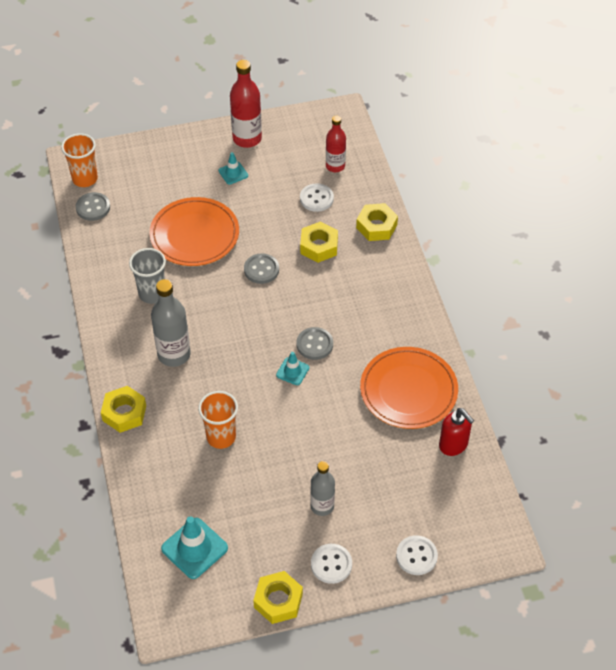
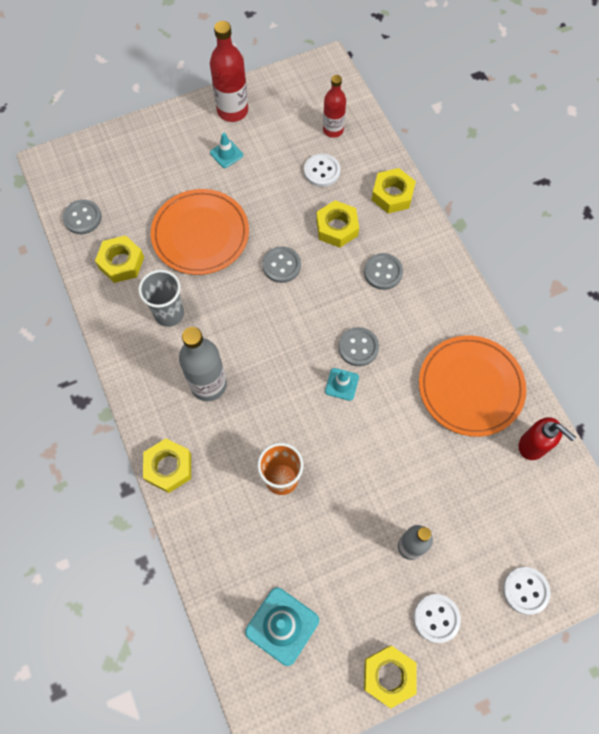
camera: 10 degrees left, 15 degrees up
orange cup [61,133,98,187] -> none
none -> yellow nut [95,235,144,283]
none -> grey button [364,253,403,290]

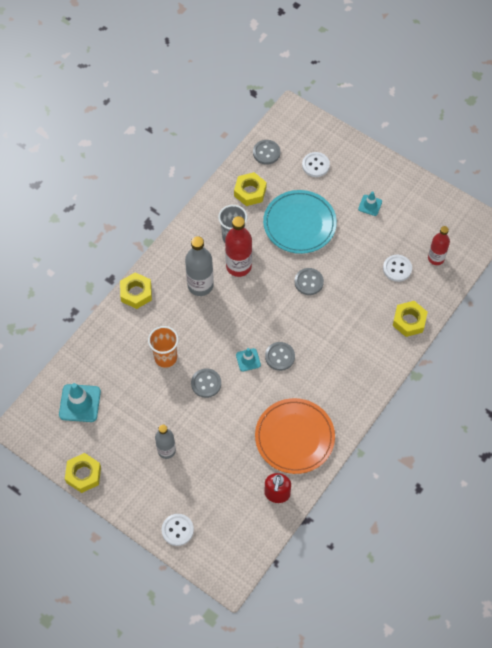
camera: 60 degrees right, 5 degrees down
orange plate [151,189,249,275] -> turquoise plate [263,190,337,254]
red bottle [210,21,248,122] -> red bottle moved to [225,216,252,277]
yellow nut [316,200,359,248] -> none
grey button [364,253,403,290] -> grey button moved to [191,368,221,398]
white button [414,594,461,643] -> white button moved to [302,152,330,177]

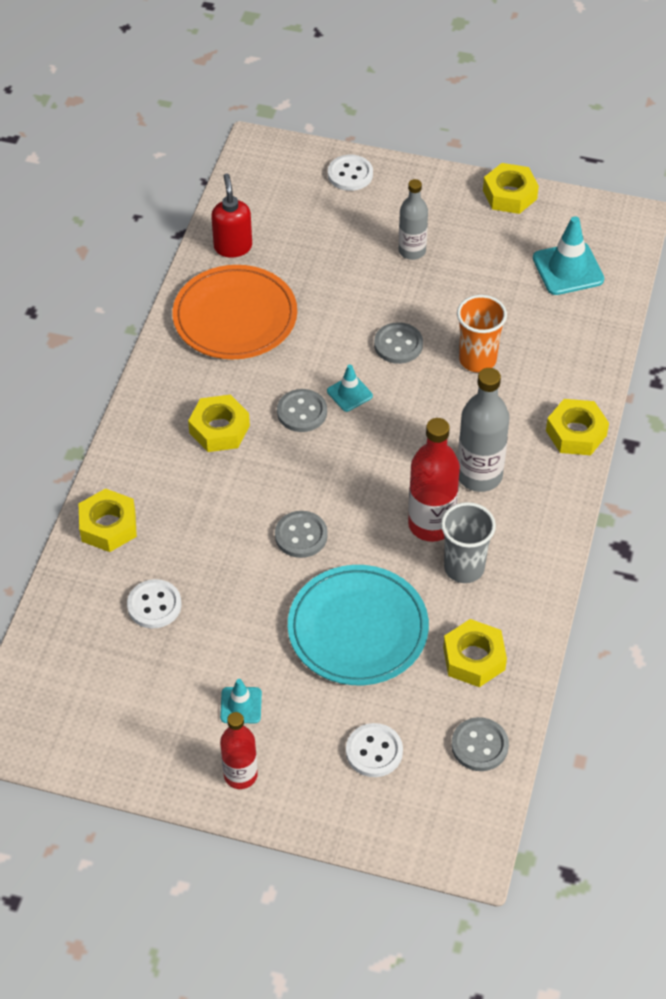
camera: 160 degrees right, 10 degrees down
red bottle [428,226,450,265] -> red bottle moved to [220,712,258,789]
none -> yellow nut [188,395,250,452]

